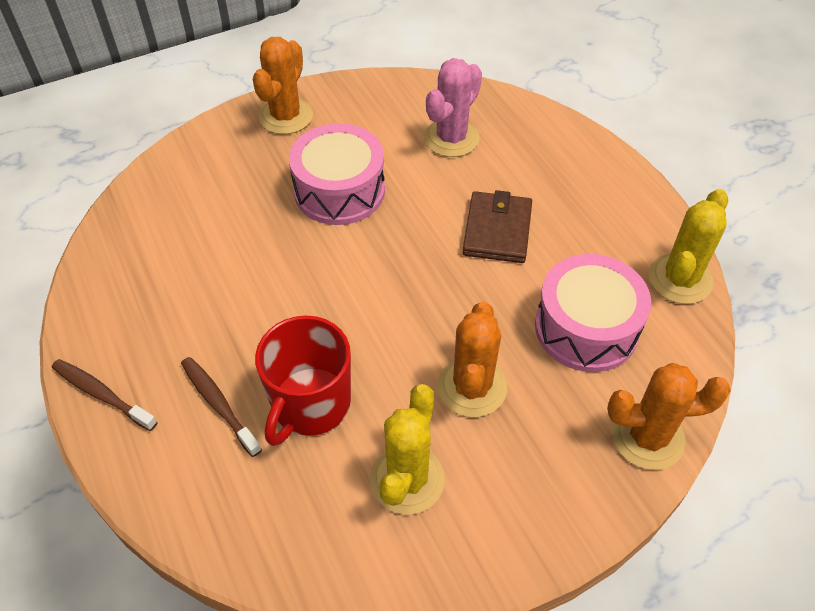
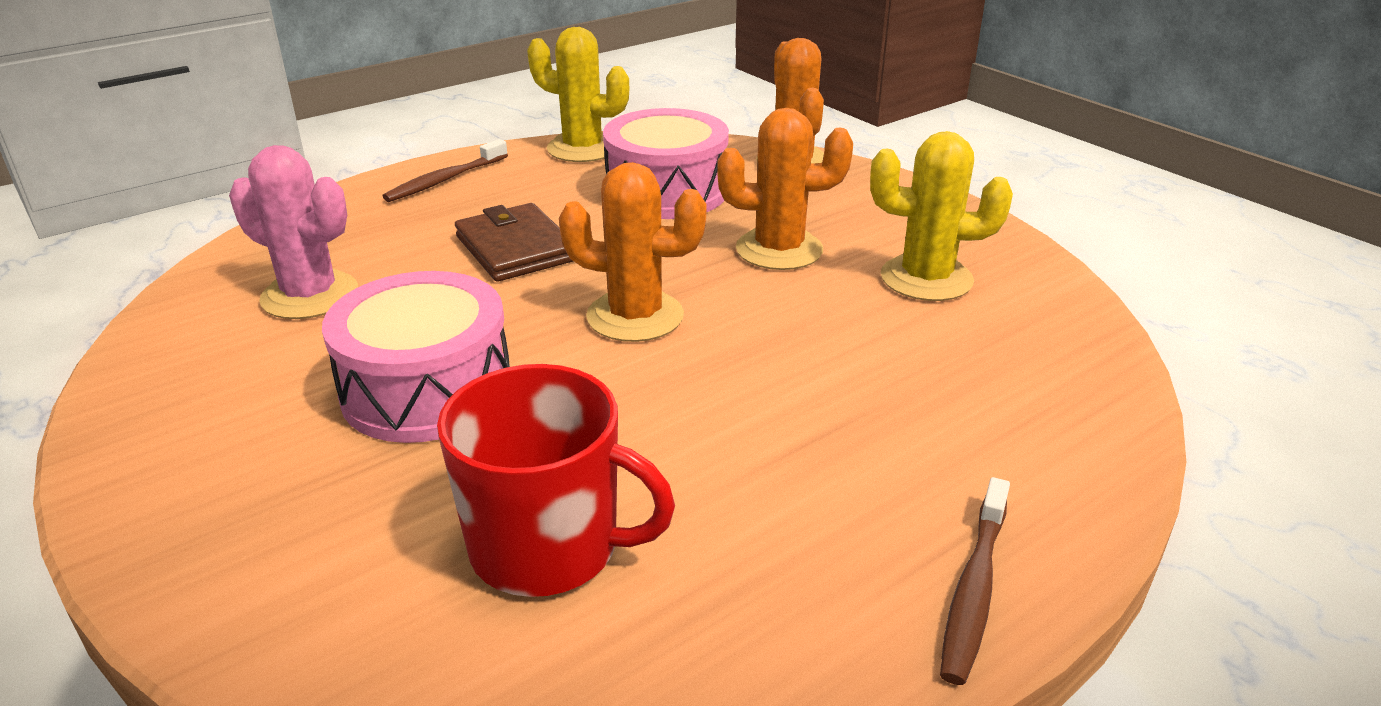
camera: 100 degrees left, 20 degrees down
brown toothbrush [181,357,262,457] -> brown toothbrush moved to [382,139,508,202]
orange cactus [253,37,313,134] -> orange cactus moved to [559,162,707,342]
red mug [255,316,351,446] -> red mug moved to [437,364,675,597]
brown wallet [463,190,532,263] -> brown wallet turned 60 degrees clockwise [455,203,573,282]

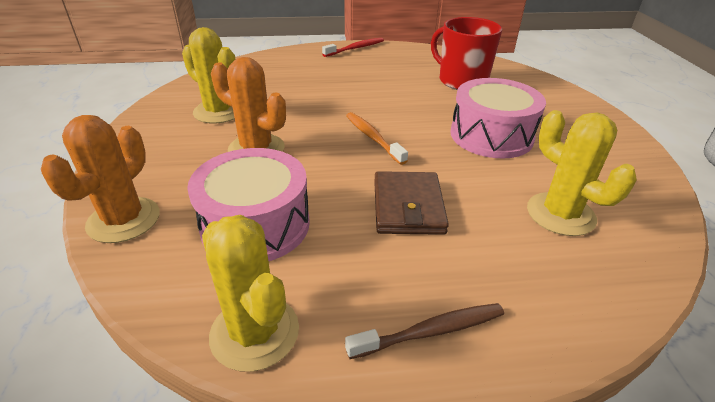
camera: 150 degrees left, 5 degrees up
pink cactus [229,145,358,319] -> yellow cactus [527,110,637,236]
orange cactus [559,162,707,342] -> orange toothbrush [346,112,408,165]
brown toothbrush [940,477,1010,685] -> red toothbrush [322,38,384,57]

